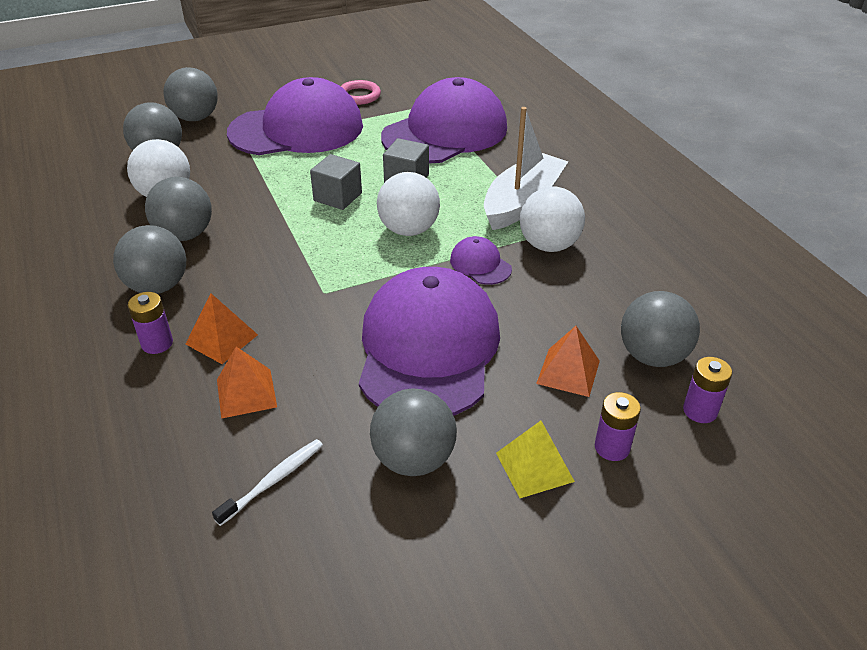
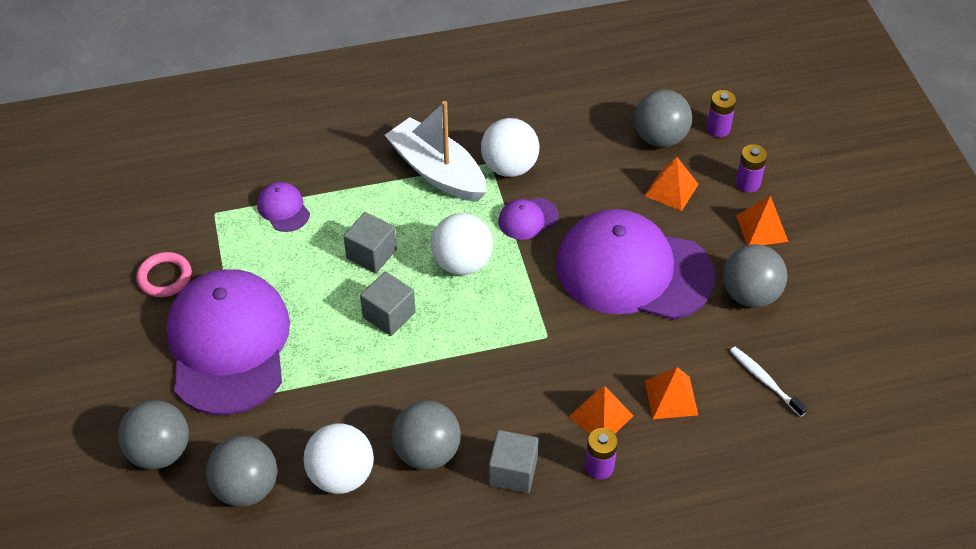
camera: 80 degrees left, 10 degrees up
grey ball [113,225,186,294] -> grey cube [489,430,539,493]
purple cap [381,77,507,163] -> purple cap [257,182,310,232], size x0.40
yellow pyramid [496,421,575,498] -> orange pyramid [736,196,789,245]

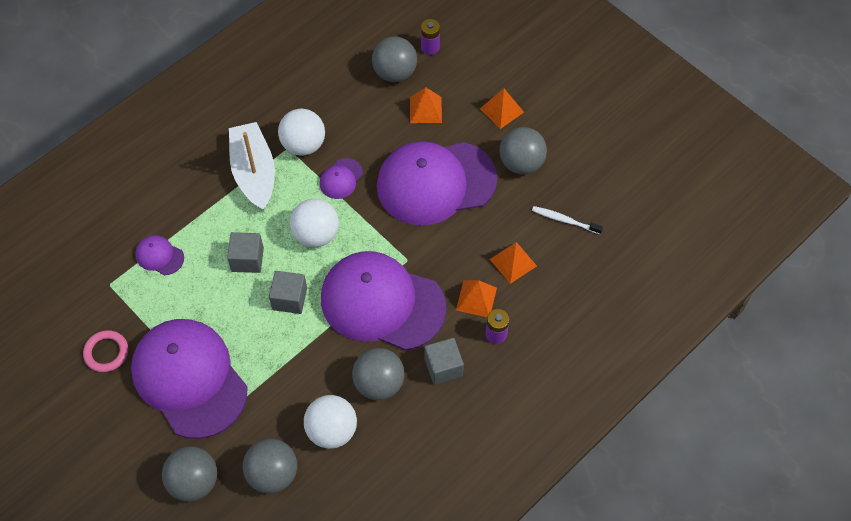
camera: 30 degrees left, 10 degrees up
white boat [385,101,487,202] -> white boat turned 60 degrees clockwise [229,122,275,211]
purple battery [736,144,767,193] -> none
none -> purple cap [321,251,446,351]

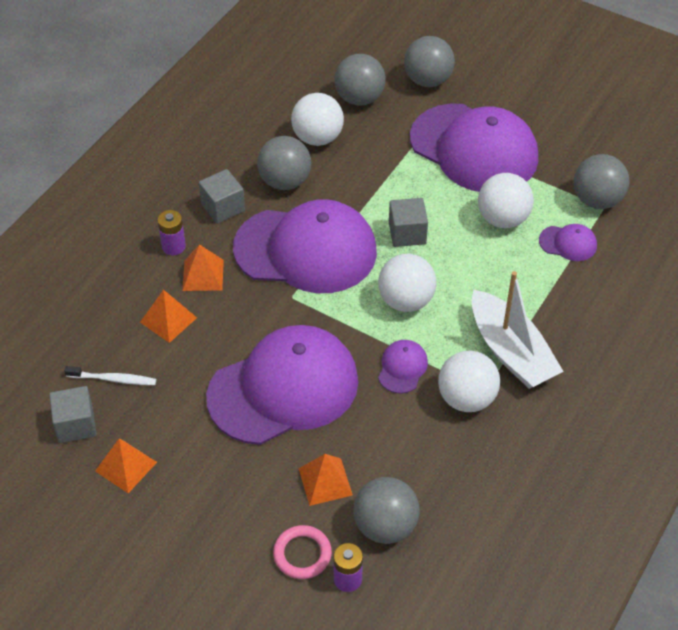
camera: 165 degrees right, 10 degrees down
pink ring [83,330,128,372] -> pink ring moved to [273,525,332,579]
grey cube [227,232,264,273] -> grey cube moved to [49,386,97,443]
orange pyramid [480,88,524,129] -> orange pyramid moved to [95,438,157,493]
grey ball [499,127,547,174] -> grey ball moved to [574,154,629,209]
none -> white ball [478,173,534,228]

